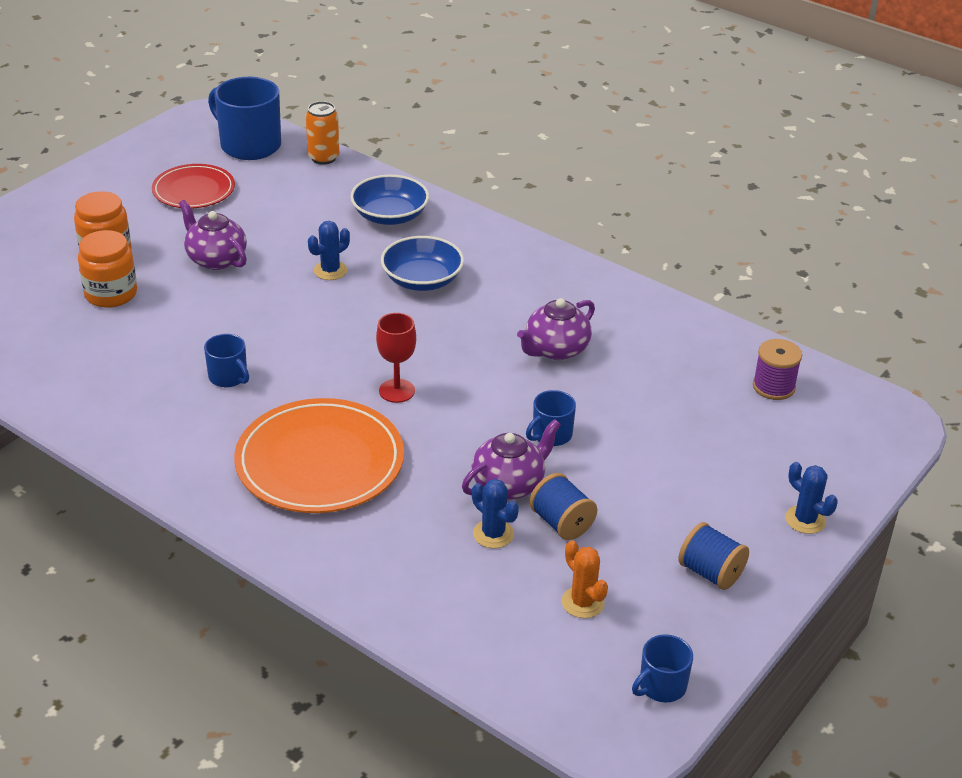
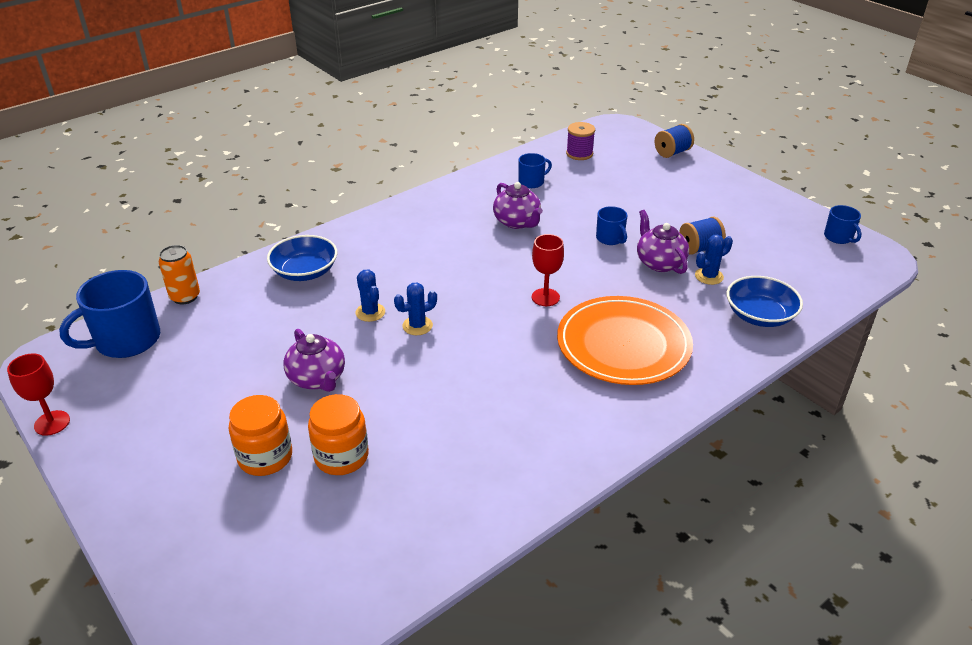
camera: 75 degrees left, 0 degrees up
red plate [152,164,235,208] -> none
purple teapot [179,200,247,270] -> purple teapot turned 90 degrees counterclockwise [283,329,345,392]
blue mug [204,334,249,387] -> blue mug moved to [519,153,552,188]
blue bowl [381,236,464,291] -> blue bowl moved to [727,276,803,327]
orange cactus [562,540,608,618] -> none
blue spool [678,522,749,590] -> blue spool moved to [655,124,694,158]
blue cactus [785,462,838,534] -> blue cactus moved to [394,282,437,335]
none -> red goblet [7,353,70,436]

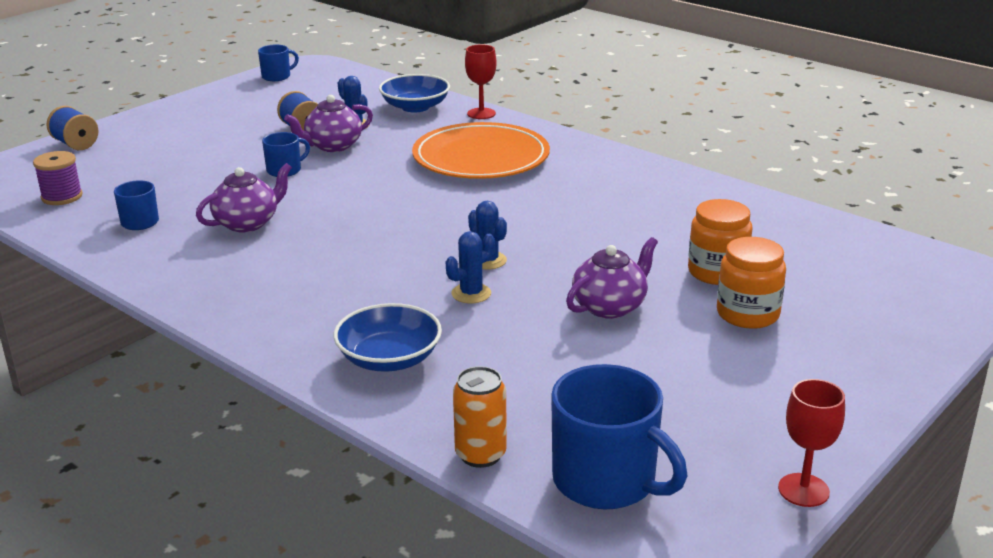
camera: 100 degrees left, 10 degrees down
red goblet [532,234,564,306] -> red goblet moved to [465,44,497,119]

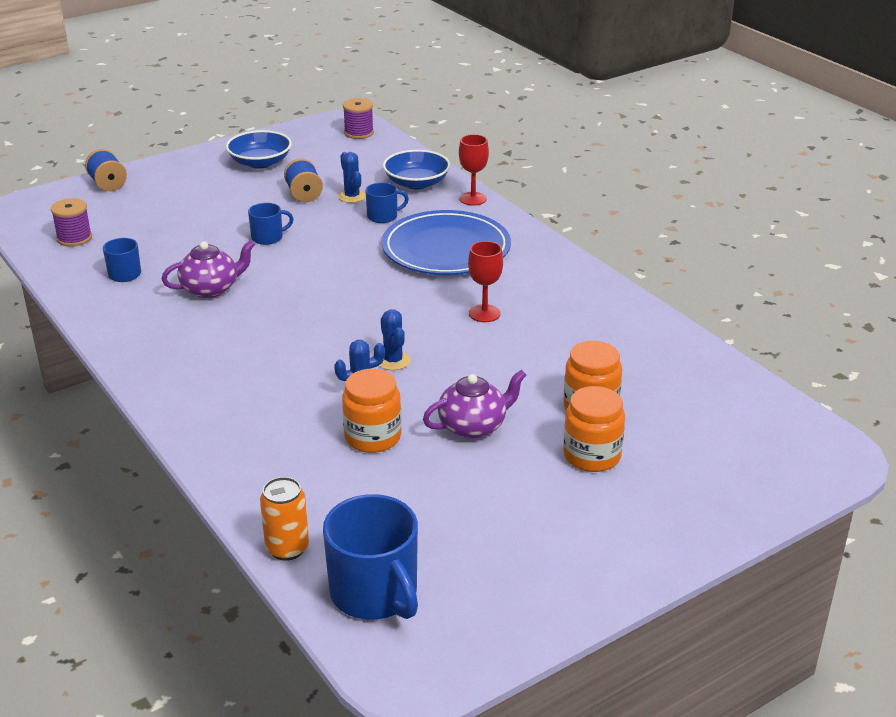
camera: 15 degrees right, 5 degrees up
blue mug [258,45,299,81] -> blue mug moved to [365,182,409,223]
purple teapot [284,95,373,152] -> none
blue bowl [334,303,442,372] -> blue bowl moved to [226,130,292,169]
orange plate [412,122,550,179] -> blue plate [382,210,511,275]
red goblet [778,379,845,507] -> red goblet moved to [468,241,503,322]
none -> orange jar [342,369,401,453]
none -> purple spool [343,98,374,139]

